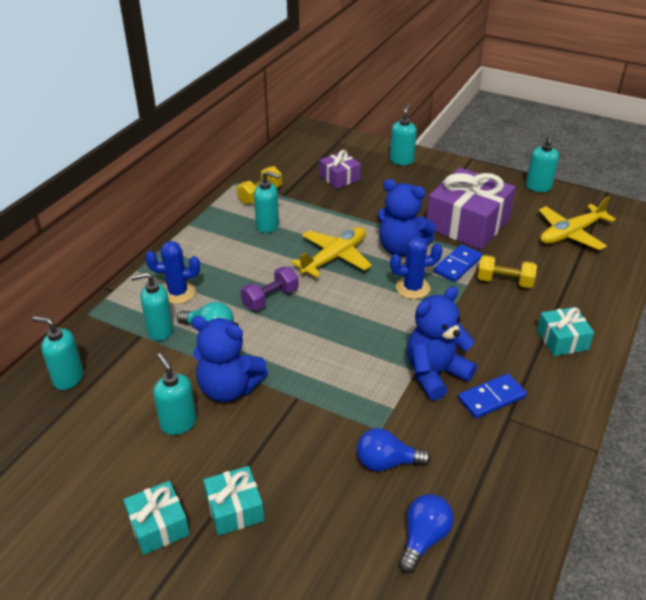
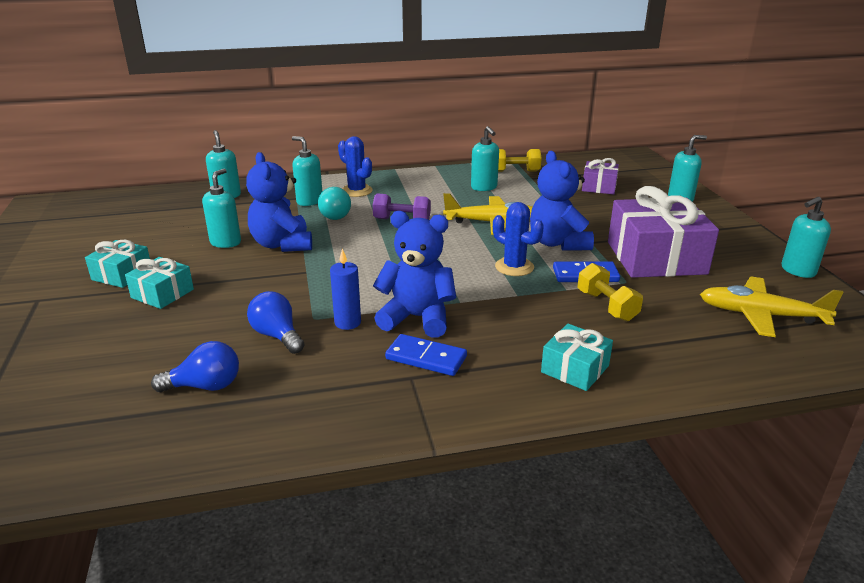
camera: 50 degrees right, 10 degrees down
none -> blue candle [330,249,361,330]

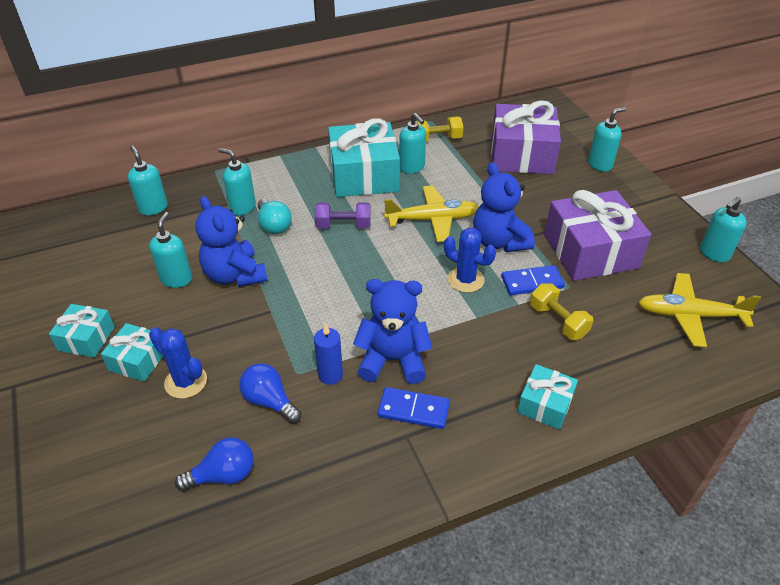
camera: 10 degrees left, 15 degrees up
blue cactus [338,136,373,197] -> blue cactus moved to [149,327,207,399]
purple gift [582,158,619,194] -> purple gift [491,100,561,174], size x1.95
none -> turquoise gift [328,118,400,197]

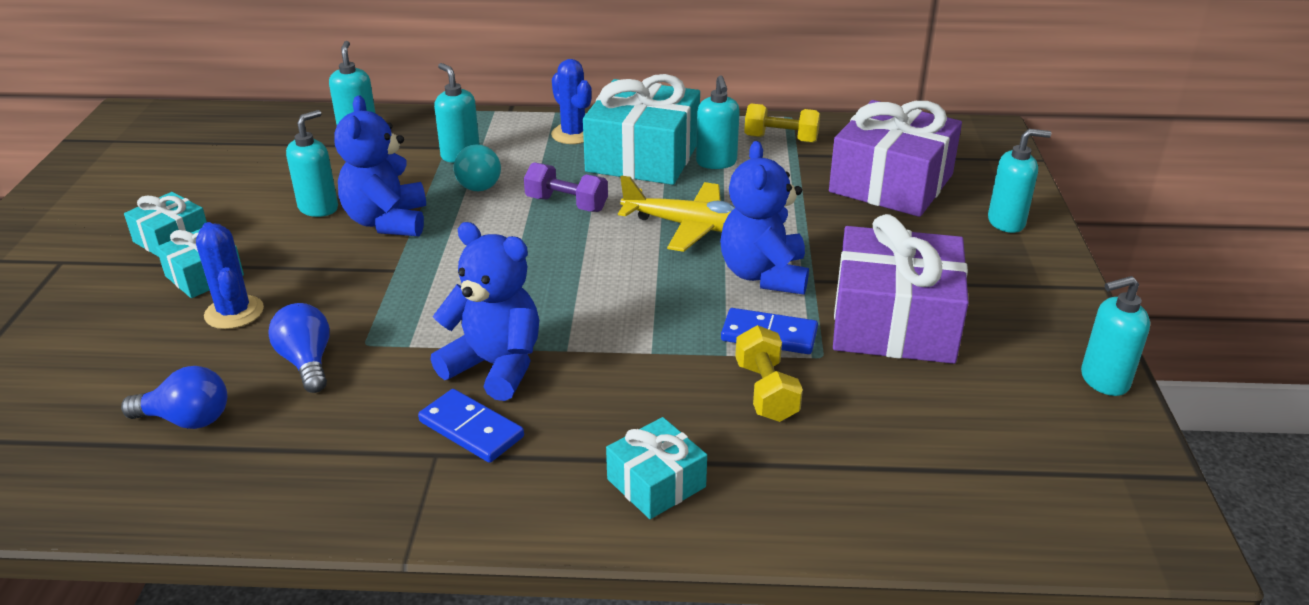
camera: 25 degrees right, 10 degrees down
blue candle [314,323,343,385] -> none
blue cactus [444,228,496,293] -> blue cactus moved to [551,59,592,144]
yellow plane [638,273,761,347] -> none

